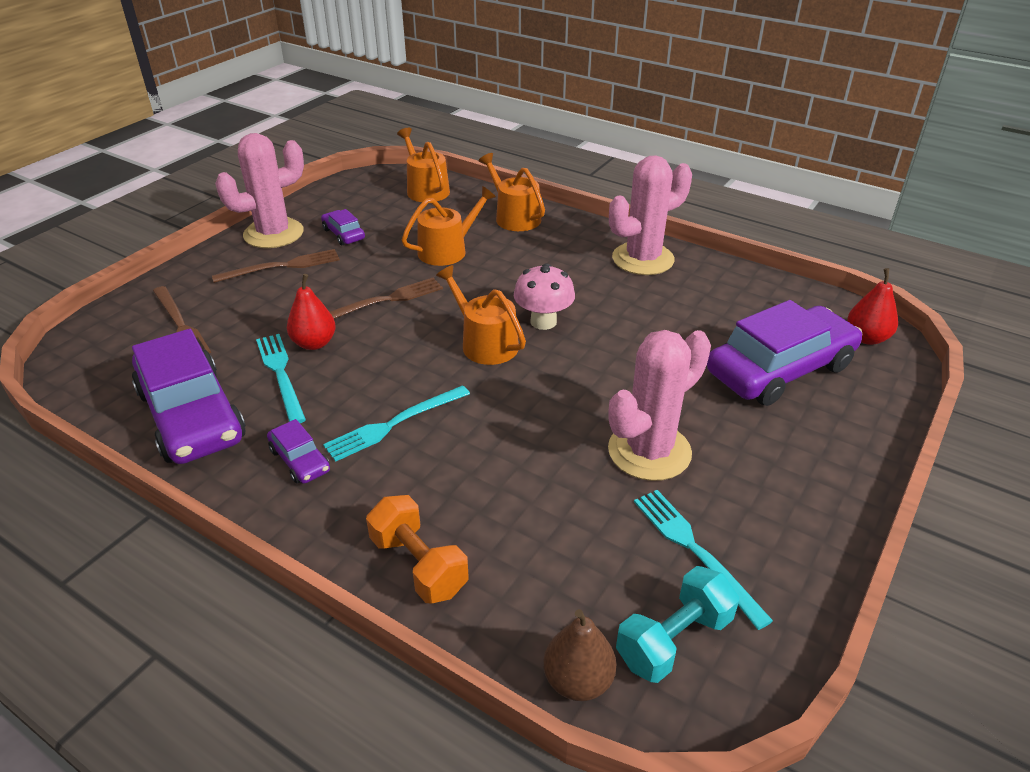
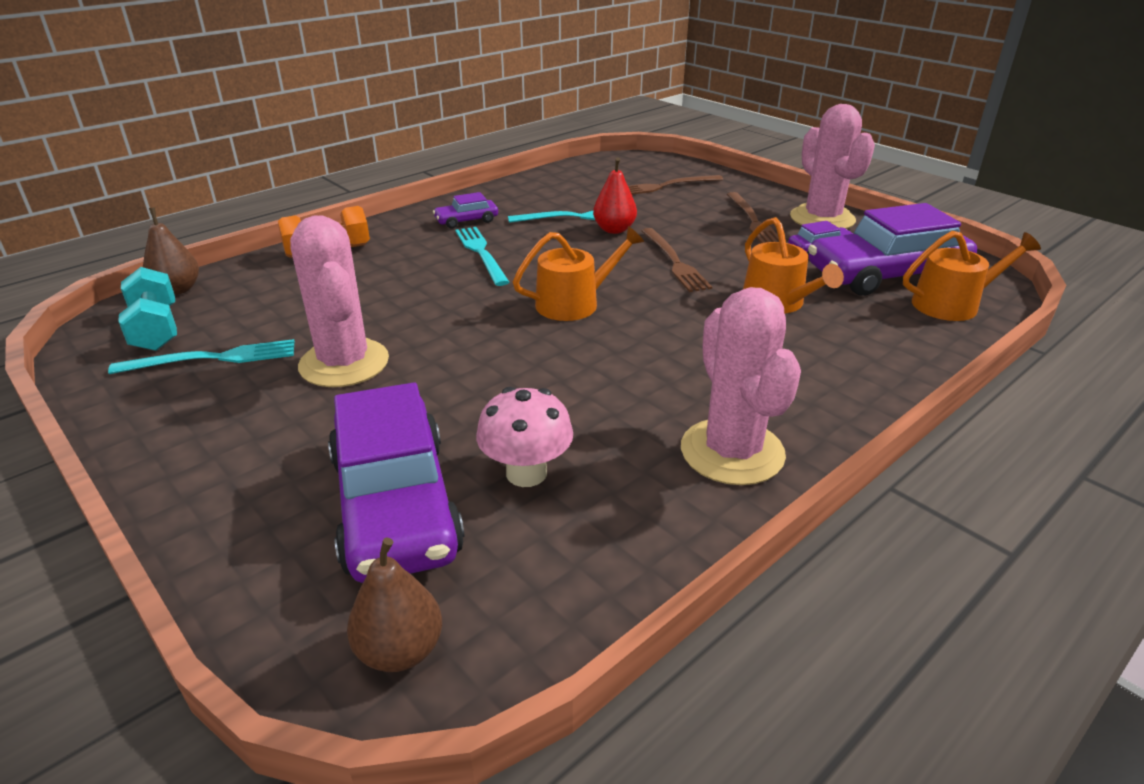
camera: 105 degrees right, 5 degrees down
purple car [132,329,246,464] -> purple car moved to [808,203,977,296]
orange watering can [479,153,545,231] -> none
pink mushroom [514,263,575,330] -> pink mushroom moved to [476,387,573,487]
red pear [847,268,898,345] -> brown pear [347,537,442,672]

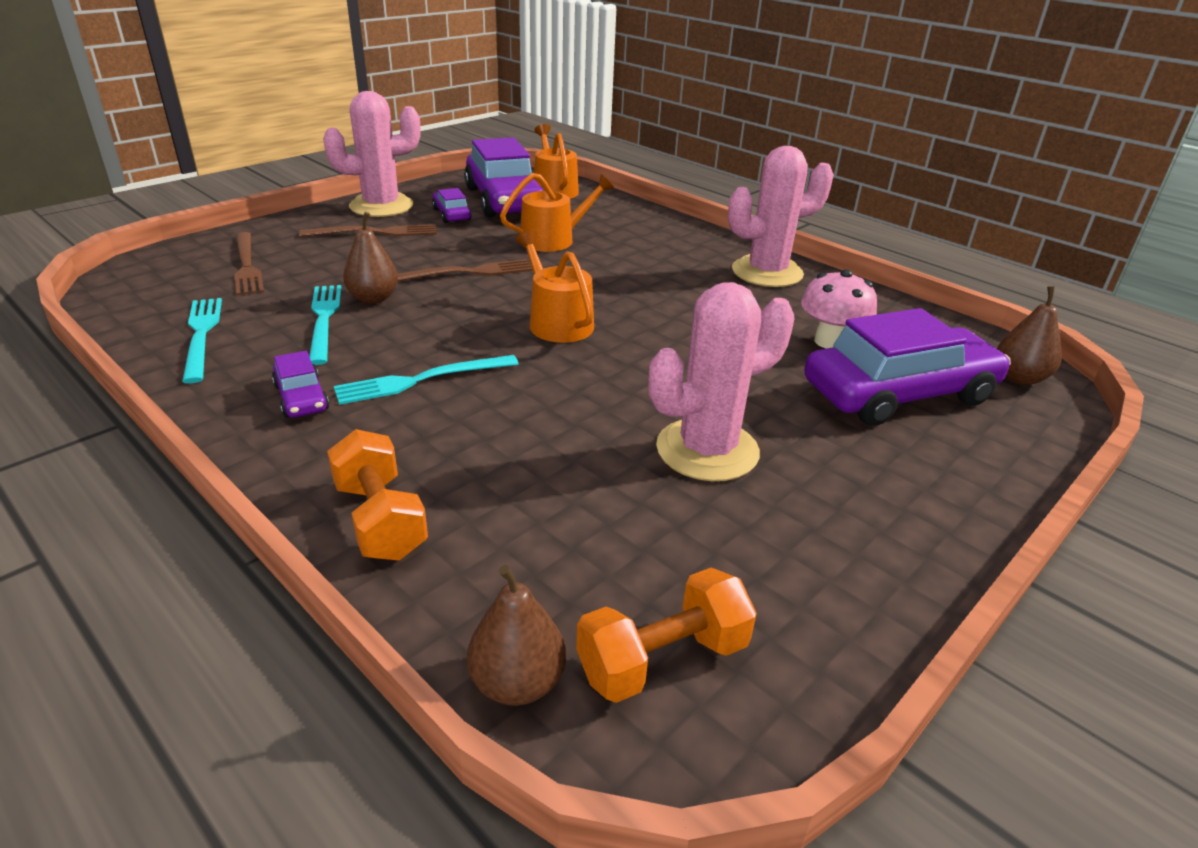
camera: 95 degrees left, 0 degrees up
turquoise fork [108,339,295,374] -> turquoise fork moved to [182,298,222,383]
turquoise dumbbell [118,267,177,351] -> orange dumbbell [576,568,757,703]
red pear [593,157,637,234] -> brown pear [343,212,398,304]

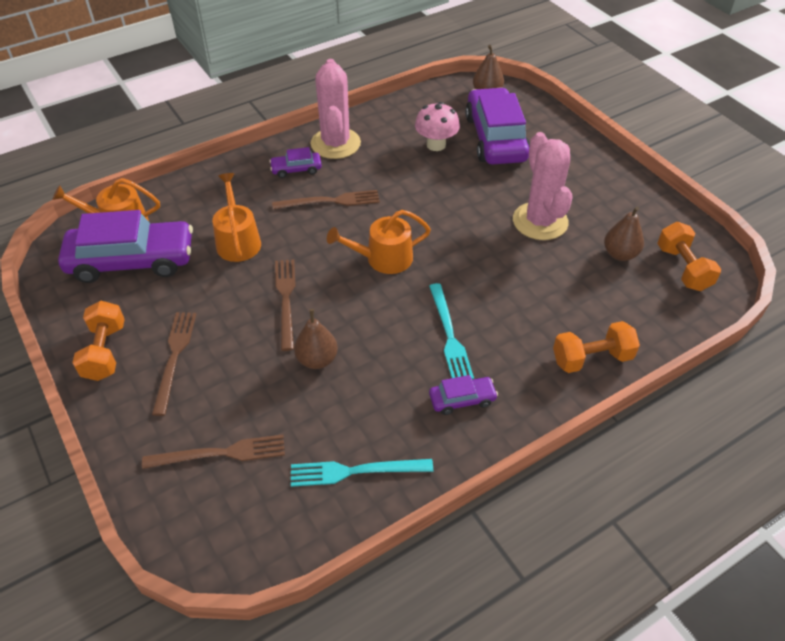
camera: 75 degrees left, 15 degrees up
turquoise fork [309,285,341,365] -> none
pink cactus [323,91,421,217] -> orange dumbbell [72,301,125,381]
purple car [432,188,472,223] -> purple car moved to [269,147,322,178]
brown pear [467,565,566,706] -> brown pear moved to [604,207,644,261]
none -> brown fork [272,190,380,210]

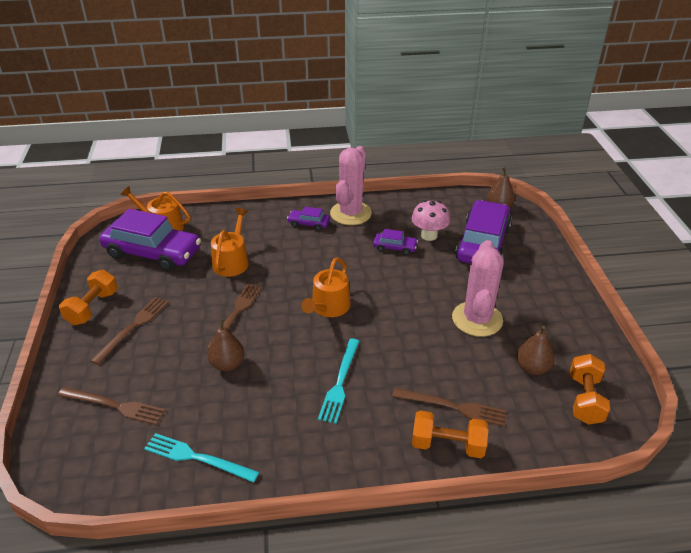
camera: 25 degrees right, 10 degrees down
brown fork [272,190,380,210] -> brown fork moved to [392,388,506,426]
orange watering can [327,210,431,274] -> orange watering can turned 75 degrees counterclockwise [301,257,351,317]
purple car [429,375,498,415] -> purple car moved to [373,229,418,255]

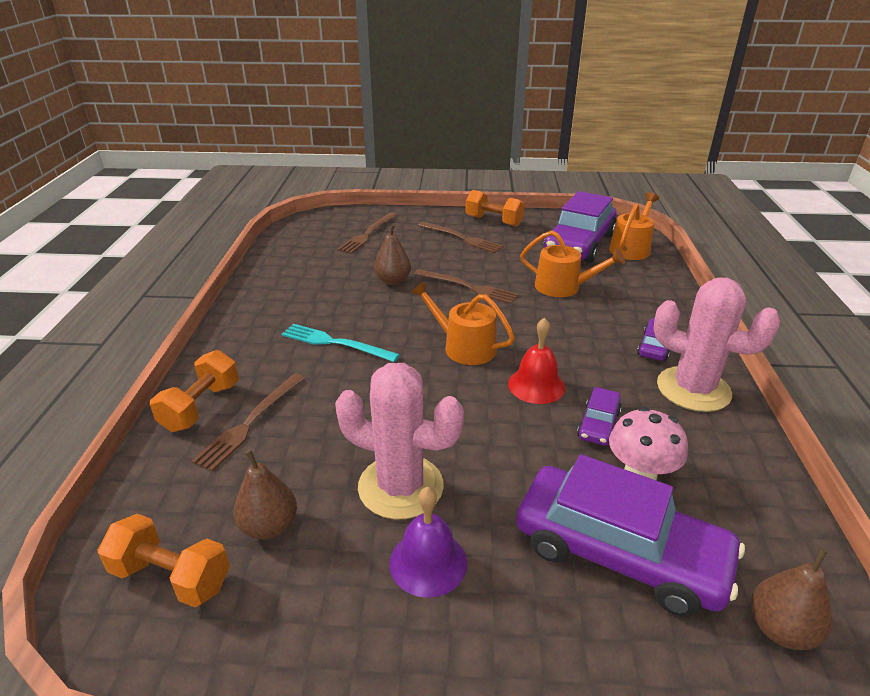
camera: 100 degrees right, 5 degrees down
turquoise fork [144,433,259,483] -> none
none -> purple bell [390,487,467,598]
none -> red bell [508,317,565,404]

